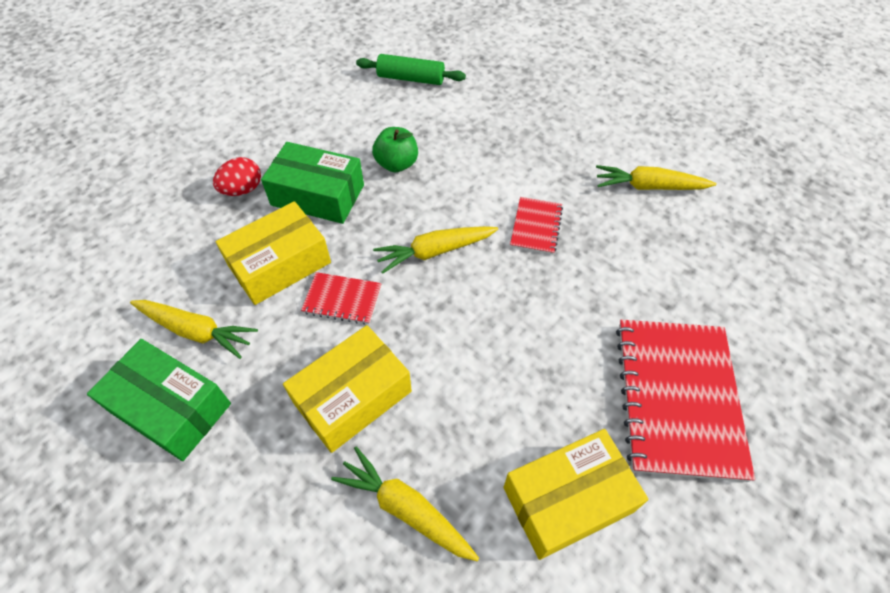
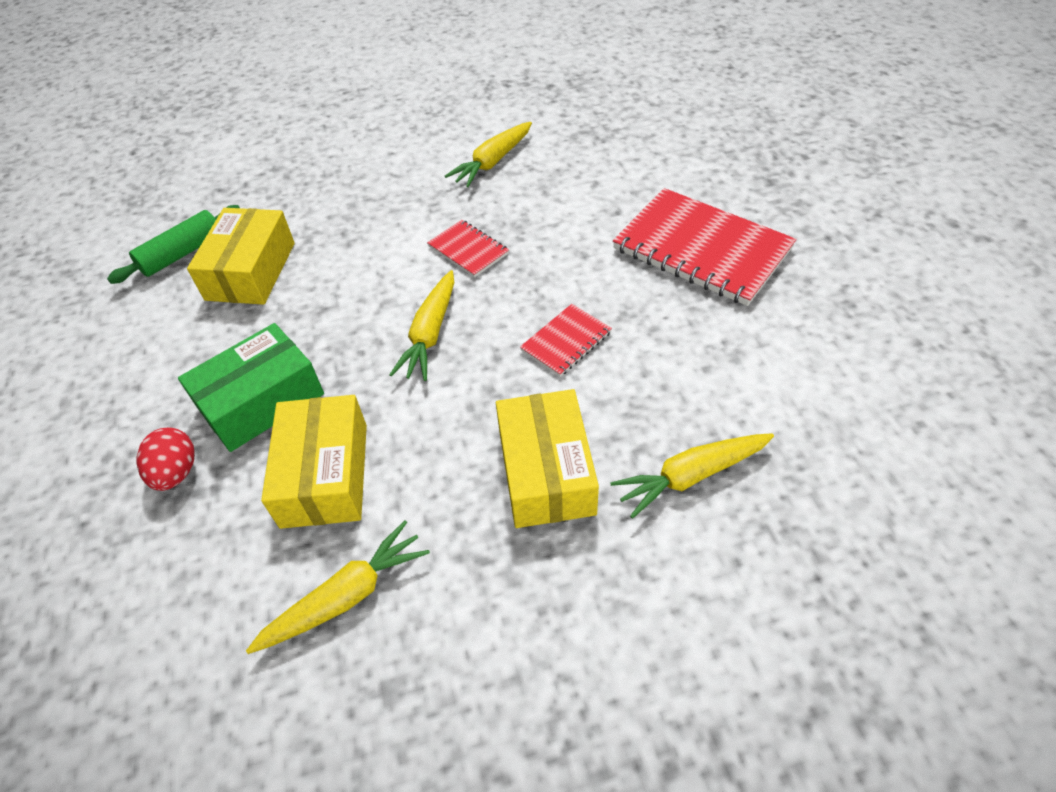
camera: 55 degrees left, 5 degrees down
green box [87,339,231,461] -> none
red notebook [301,272,382,325] -> red notebook moved to [520,304,612,377]
green apple [372,127,418,172] -> none
yellow box [503,429,649,560] -> yellow box moved to [187,208,295,305]

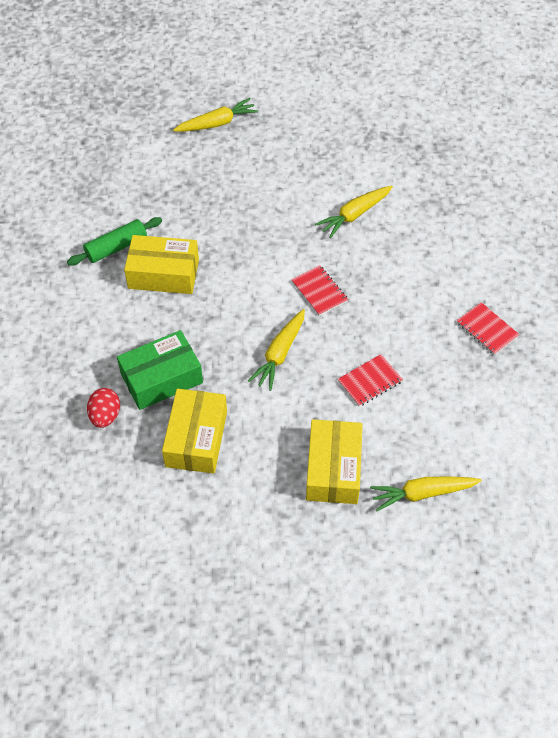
camera: 10 degrees right, 5 degrees up
yellow box [187,208,295,305] -> yellow box turned 75 degrees clockwise [124,235,199,294]
yellow carrot [246,521,430,654] -> yellow carrot moved to [173,98,258,132]
red notebook [613,188,797,306] -> red notebook [457,302,520,355], size x0.48

